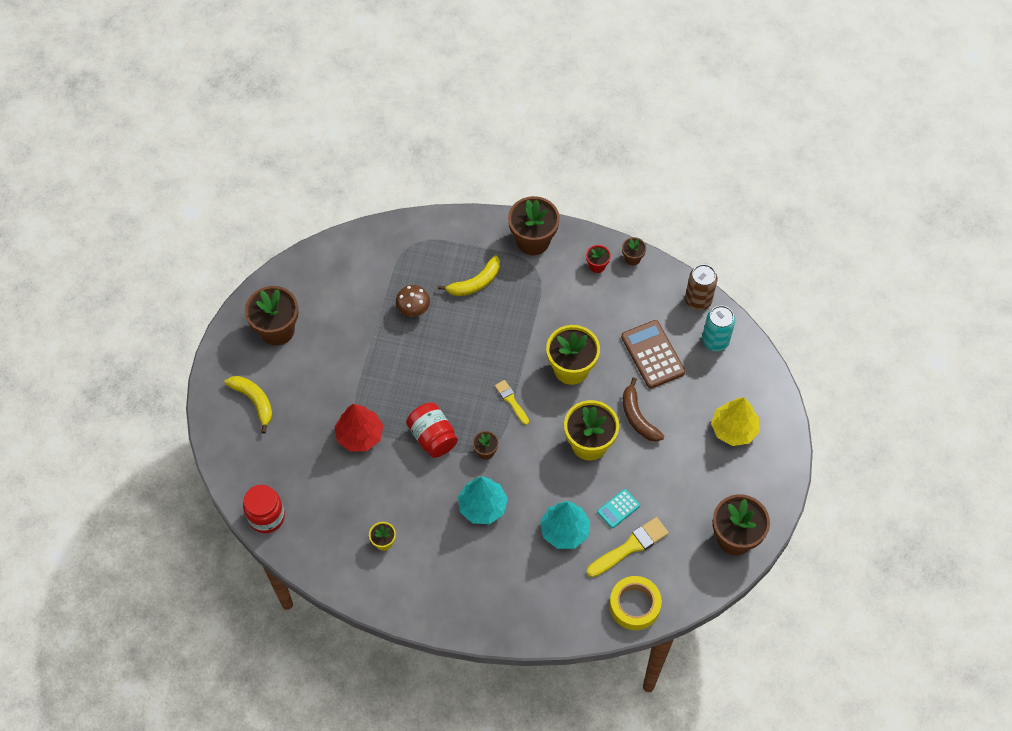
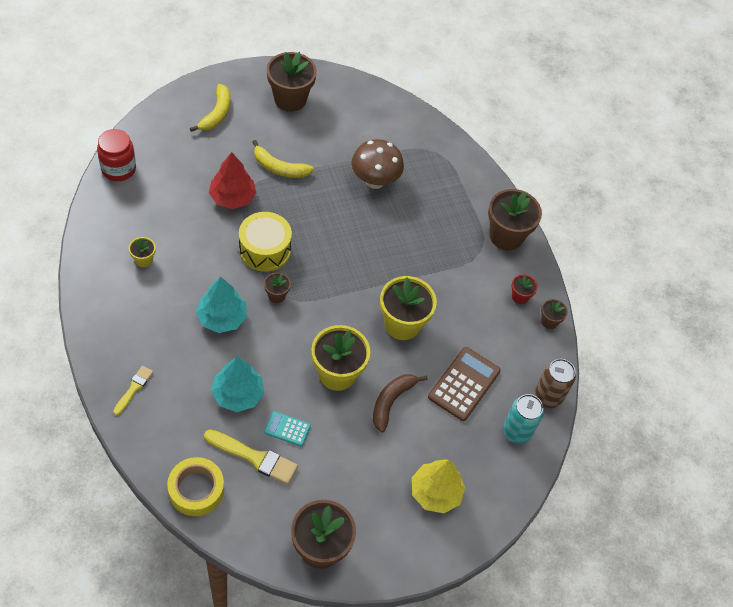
camera: 50 degrees right, 5 degrees down
brown mushroom [396,285,430,317] -> brown mushroom [352,139,404,189], size x1.54
red jar [406,403,458,458] -> yellow drum [239,212,292,272]
yellow banana [438,255,500,296] -> yellow banana moved to [252,140,314,178]
yellow brush [495,380,529,425] -> yellow brush moved to [113,366,153,416]

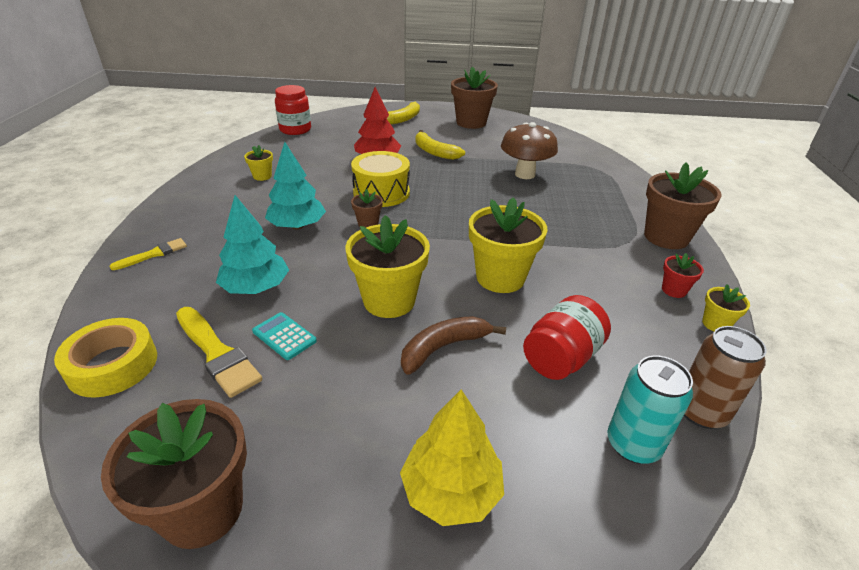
camera: 30 degrees right, 20 degrees down
brown calculator [428,347,501,421] -> red jar [523,295,611,380]
brown flower pot [541,299,568,329] -> yellow flower pot [702,284,750,331]

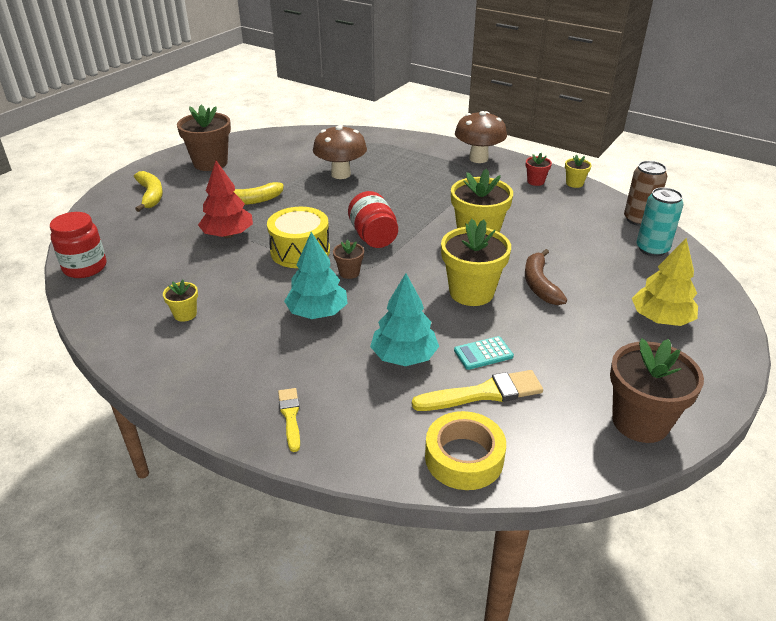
camera: 60 degrees left, 0 degrees up
red jar [523,295,611,380] -> red jar moved to [348,191,398,248]
brown flower pot [644,162,722,249] -> brown mushroom [455,111,507,163]

